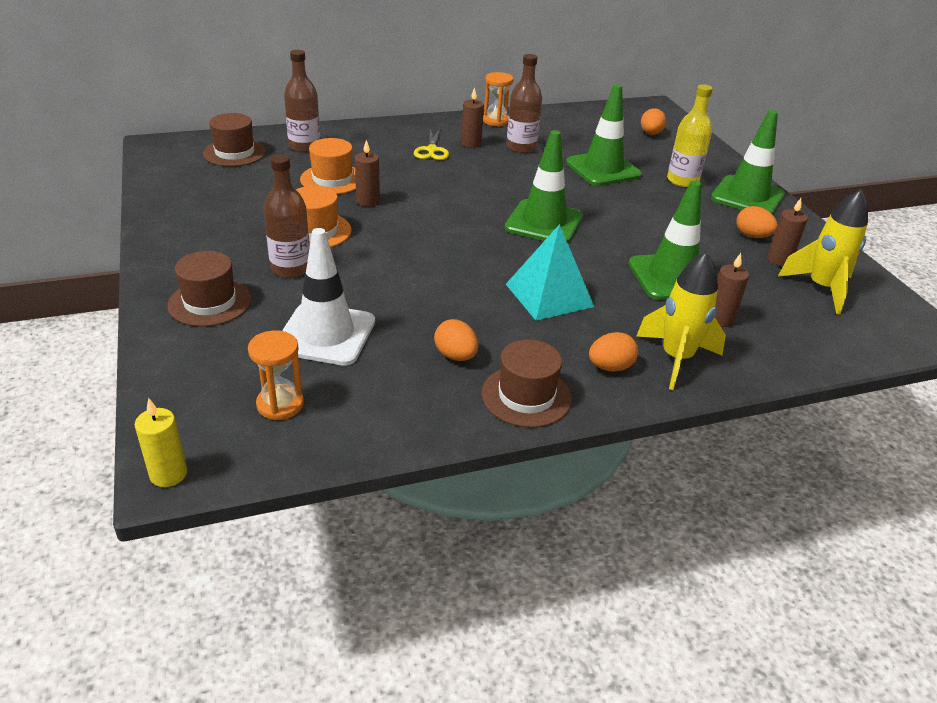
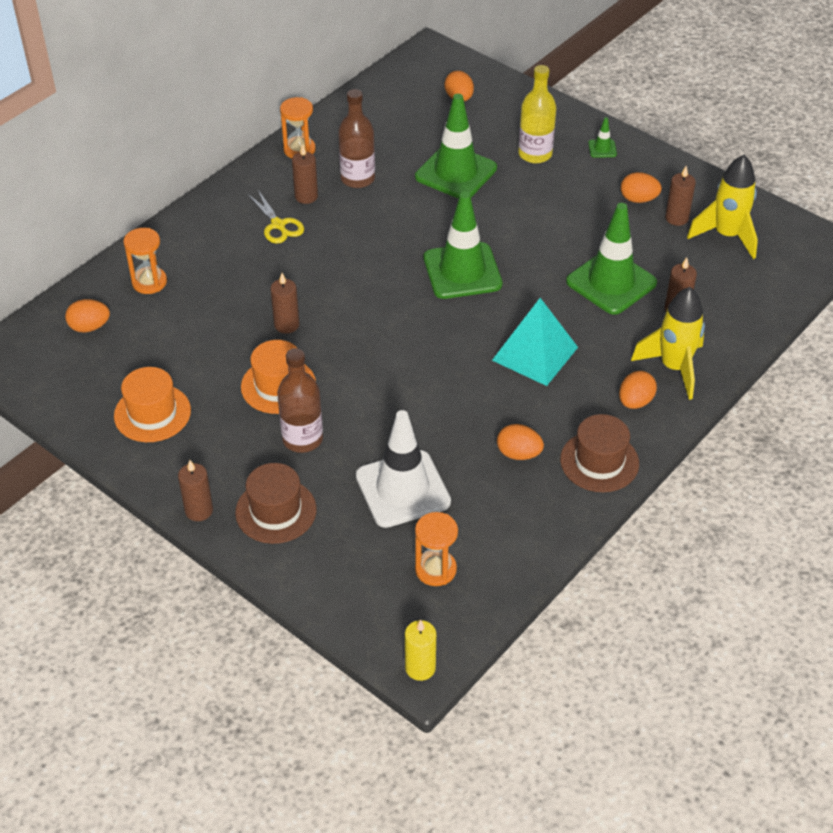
camera: 30 degrees left, 10 degrees up
brown hat [203,113,266,167] -> orange egg [65,299,110,333]
brown bottle [284,50,320,152] -> orange hourglass [123,228,167,294]
orange hat [300,138,356,194] -> orange hat moved to [114,367,191,442]
green traffic cone [711,110,785,215] -> green traffic cone [588,117,617,158], size x0.41
none -> brown candle [178,460,213,521]

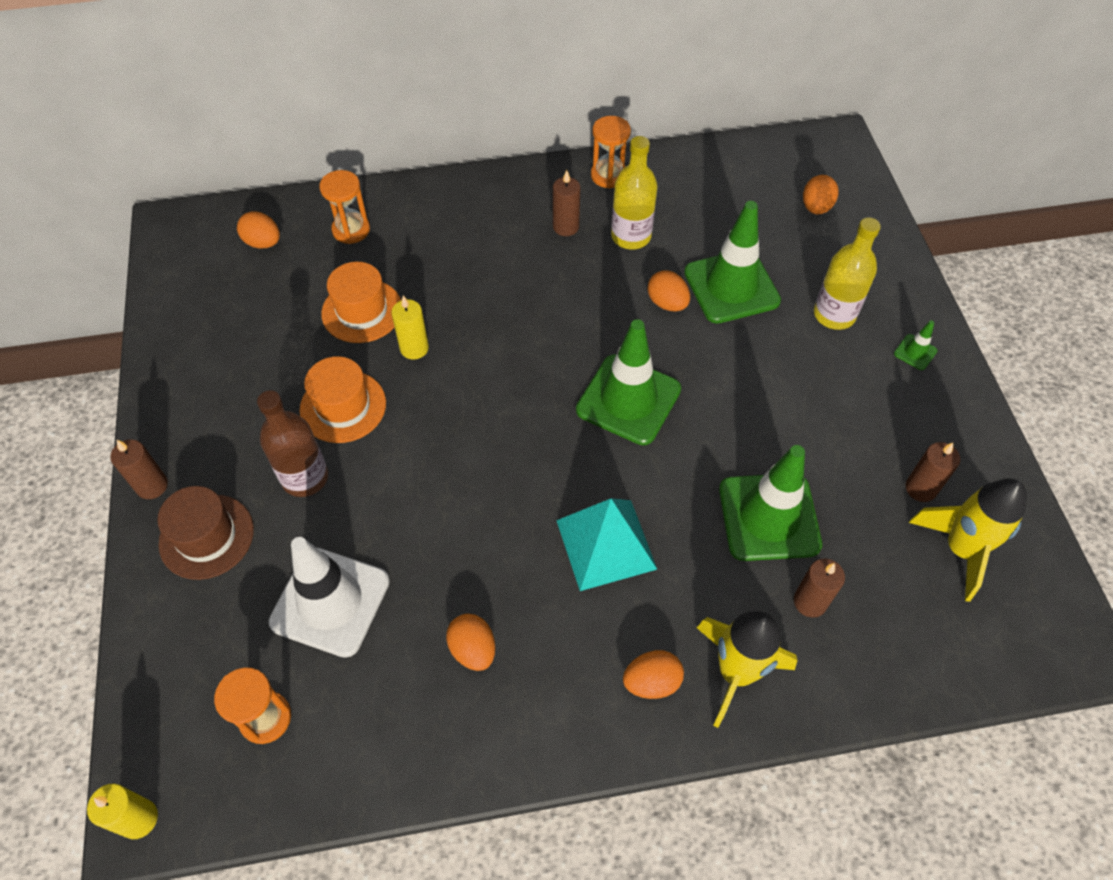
camera: 40 degrees right, 10 degrees up
orange hat [114,367,191,442] -> orange hat moved to [321,262,401,343]
yellow scissors [247,190,304,244] -> none
brown candle [270,273,299,334] -> yellow candle [391,296,429,360]
brown bottle [338,89,375,188] -> yellow bottle [611,136,658,249]
brown hat [560,414,639,492] -> none
orange egg [621,172,662,203] -> orange egg moved to [648,270,690,311]

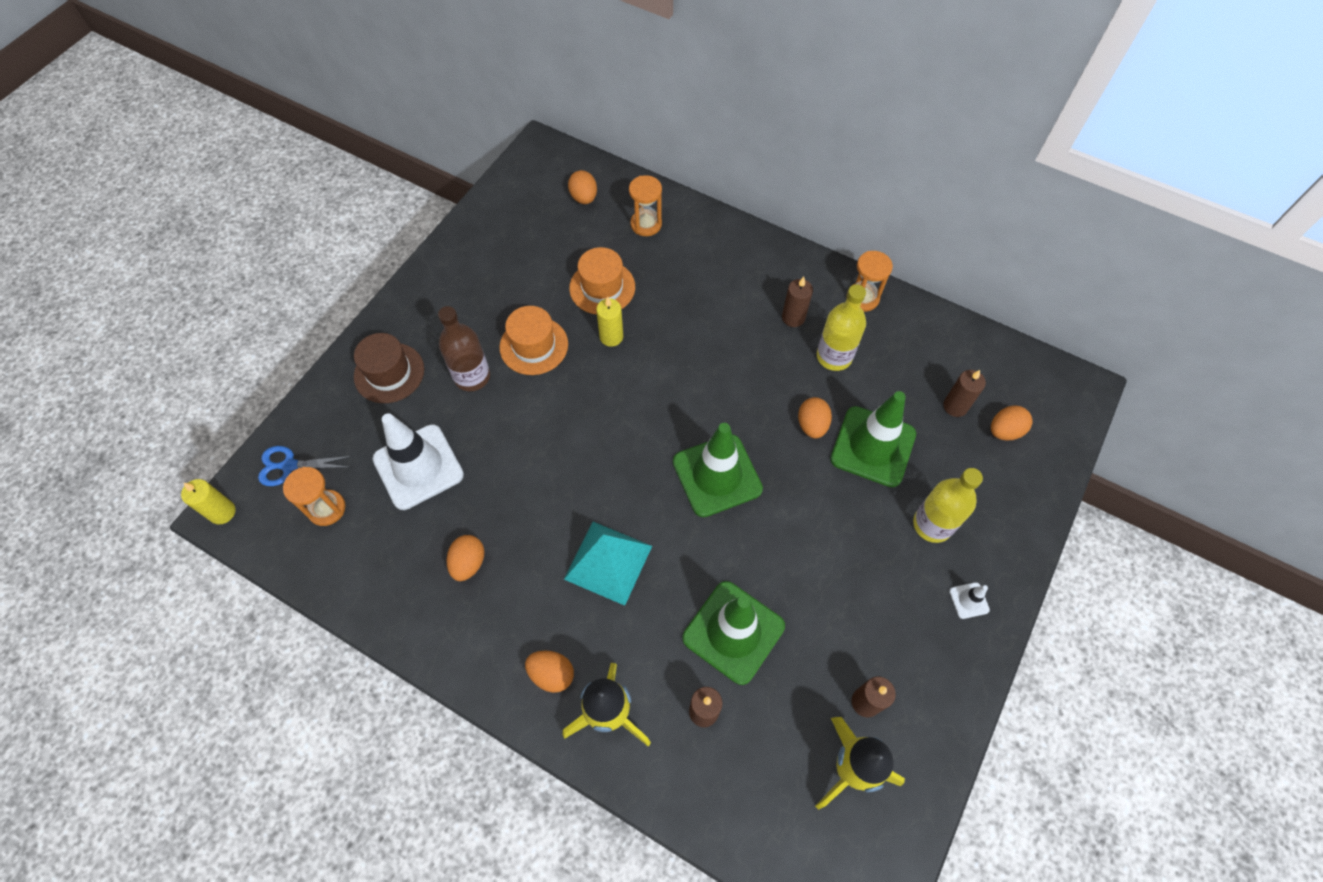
camera: 40 degrees right, 5 degrees up
brown candle [110,439,168,499] -> brown candle moved to [943,370,986,417]
green traffic cone [894,320,937,370] -> white traffic cone [949,582,990,619]
none -> blue scissors [258,446,353,486]

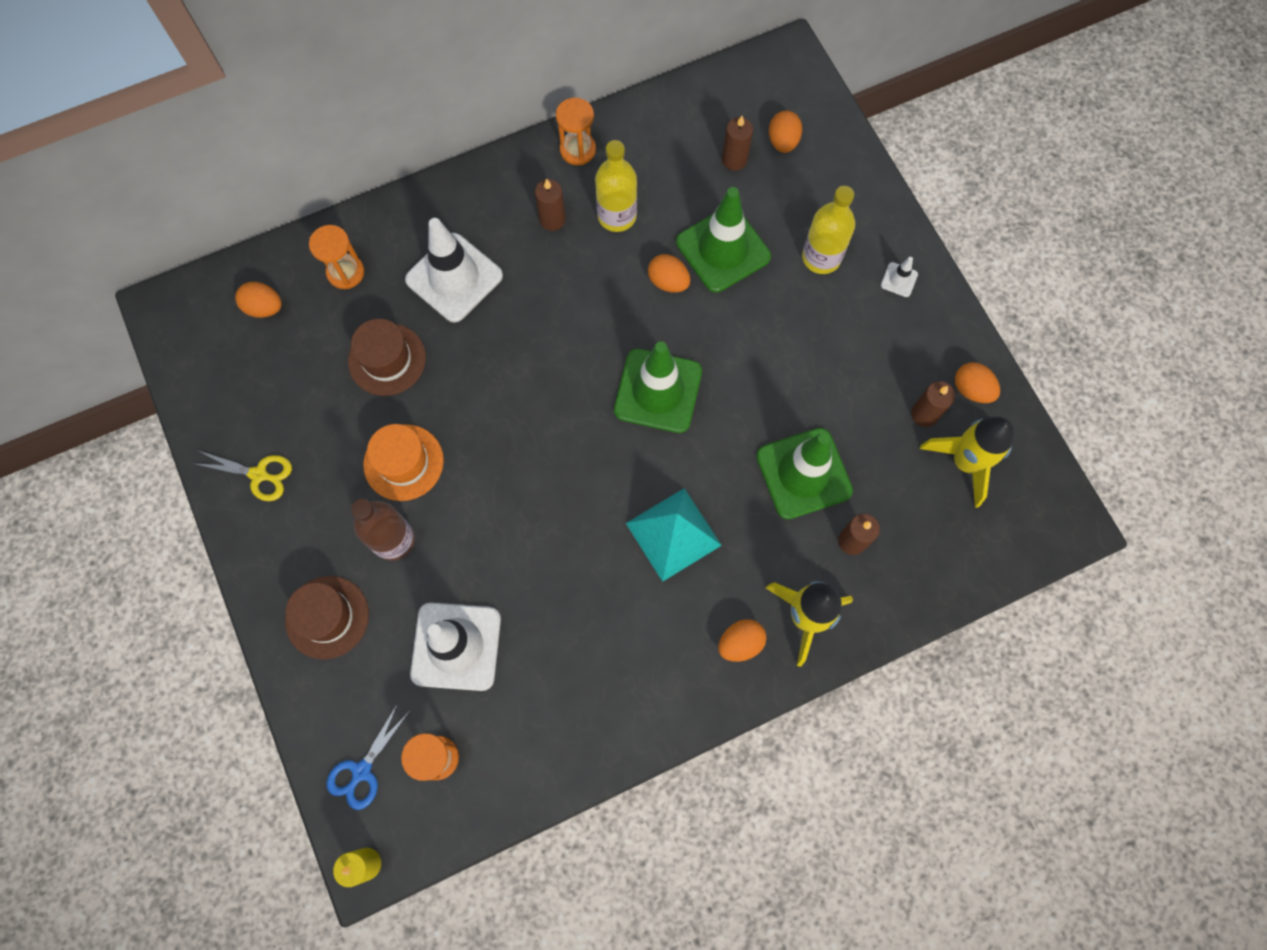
camera: 55 degrees left, 10 degrees up
orange egg [447,535,485,581] -> orange egg moved to [955,362,1000,403]
orange hat [569,247,635,314] -> brown hat [348,319,426,396]
yellow candle [596,297,623,347] -> none
none -> yellow scissors [192,450,292,501]
none -> white traffic cone [405,218,503,323]

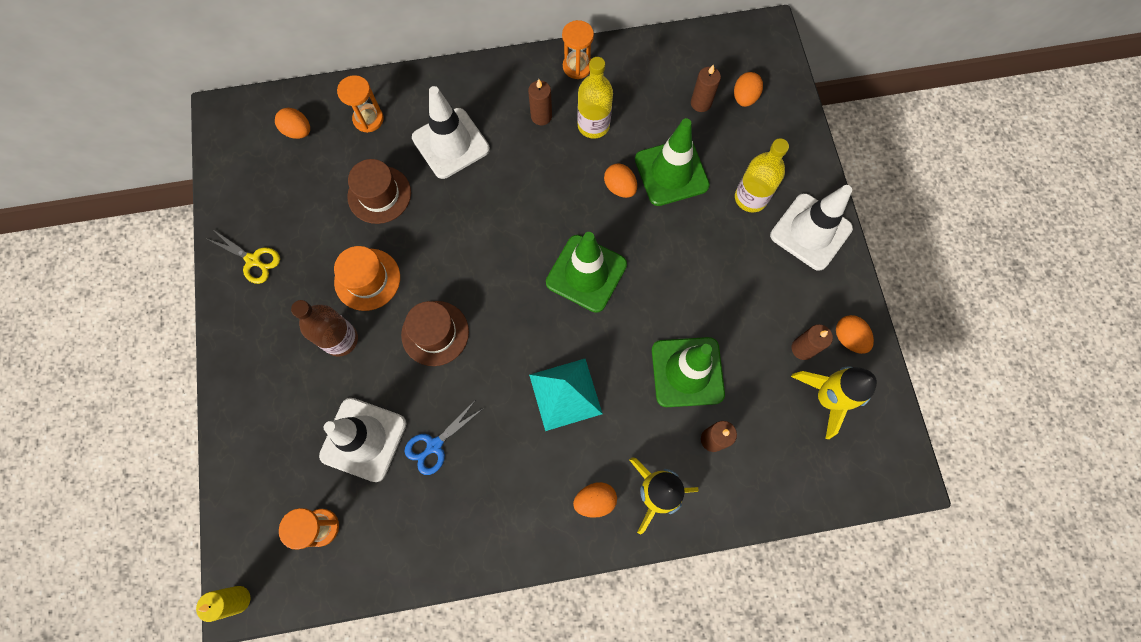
camera: 15 degrees right, 0 degrees up
brown hat [285,576,369,659] -> brown hat moved to [401,301,469,366]
blue scissors [326,703,410,810] -> blue scissors moved to [405,401,481,475]
white traffic cone [881,257,918,297] -> white traffic cone [770,185,853,271], size x2.42

